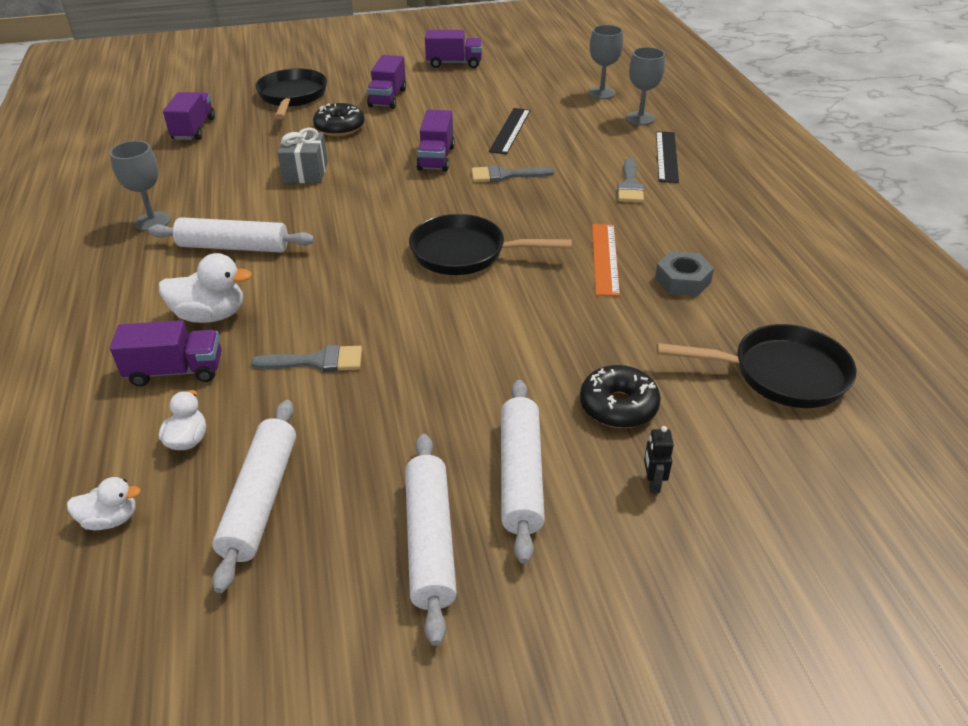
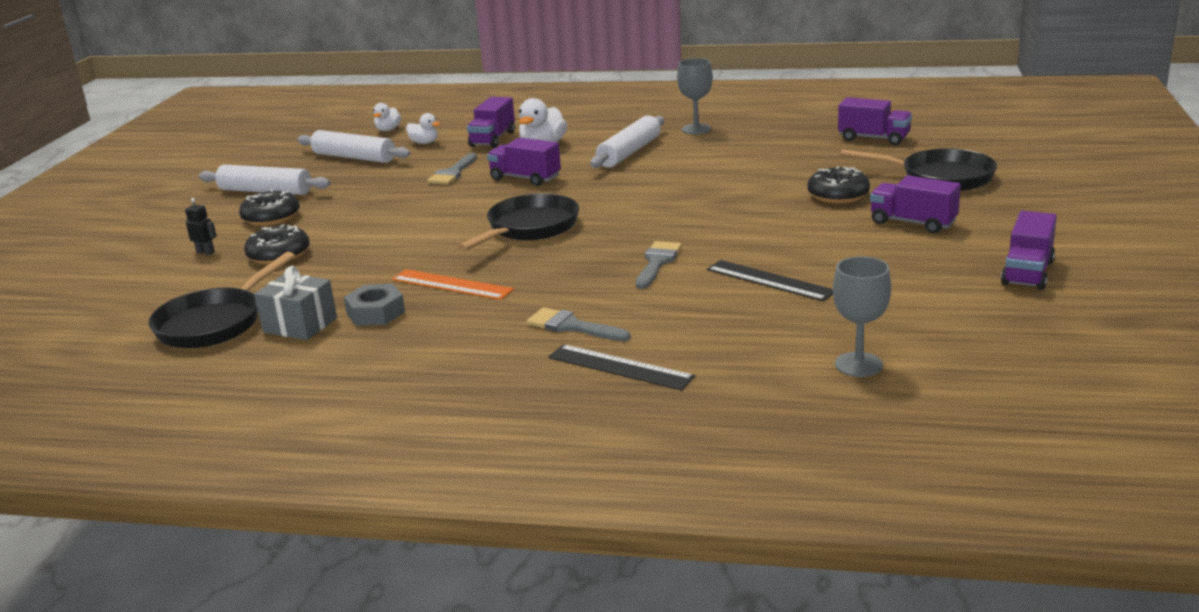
camera: 115 degrees right, 15 degrees down
grey gift [277,128,328,183] -> grey gift moved to [254,266,337,340]
purple truck [416,110,455,172] -> purple truck moved to [487,138,561,186]
white rolling pin [501,380,545,564] -> black donut [239,189,300,226]
grey goblet [626,47,665,125] -> none

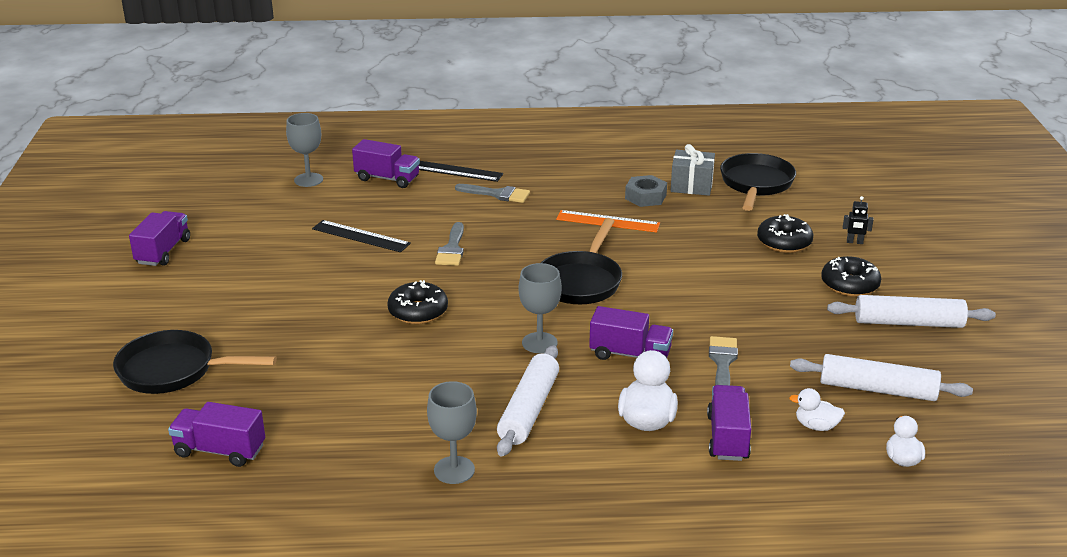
camera: 165 degrees right, 5 degrees up
black donut [807,166,870,204] -> black donut moved to [387,280,448,324]
purple truck [870,175,961,233] -> purple truck moved to [352,139,420,188]
none -> grey goblet [519,263,561,353]

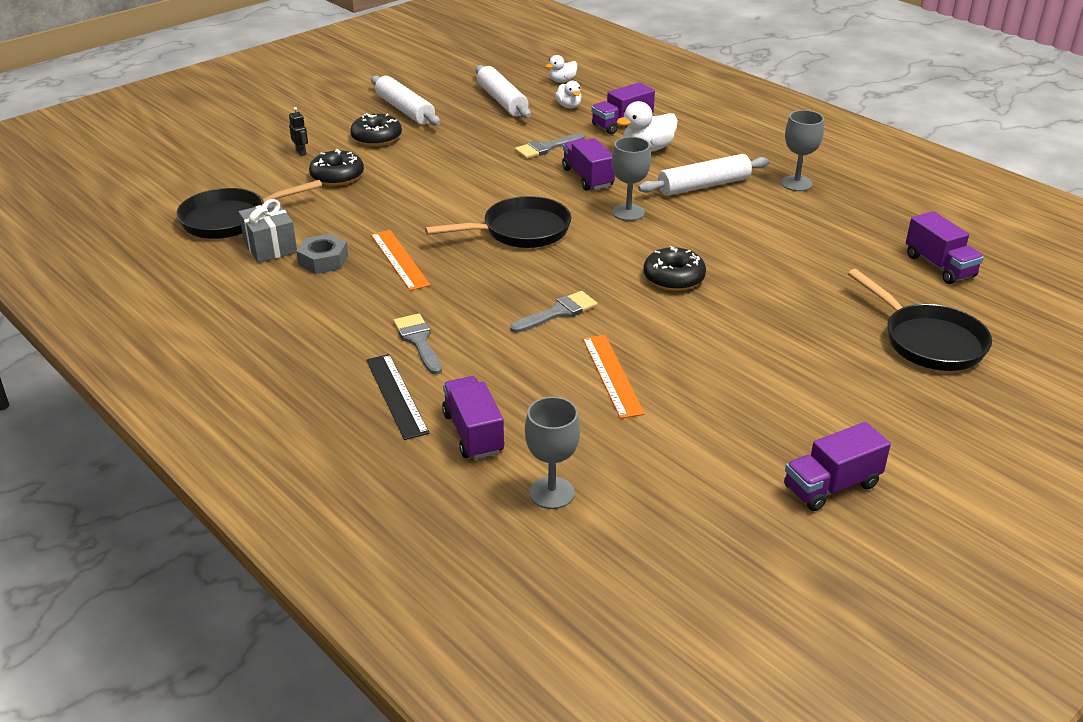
camera: 130 degrees left, 5 degrees up
black ruler [312,220,411,252] -> orange ruler [583,335,645,419]

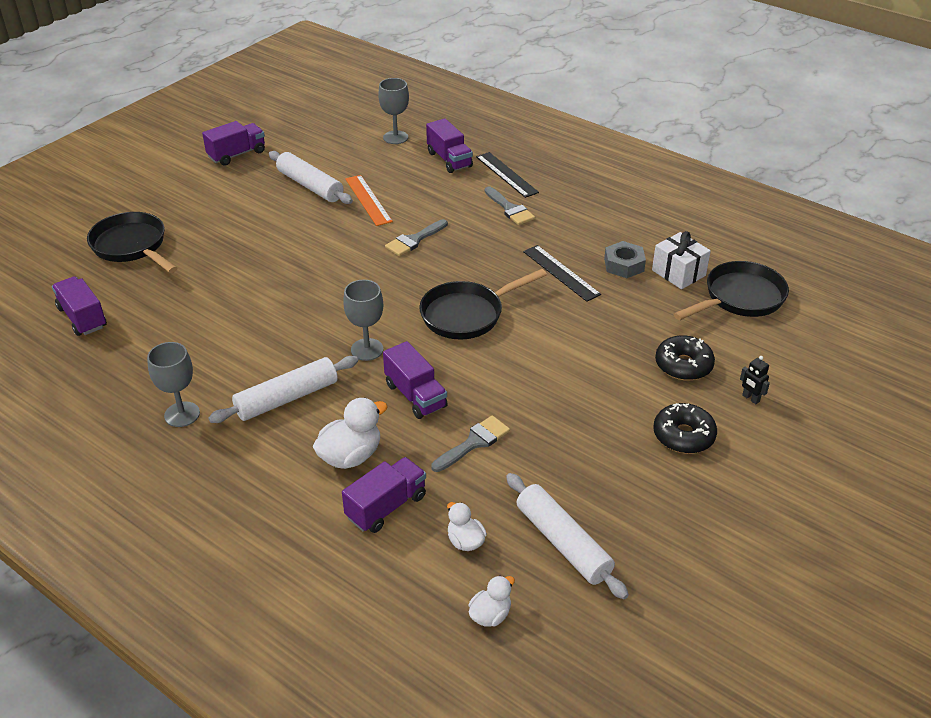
camera: 170 degrees right, 5 degrees up
grey gift [239,199,297,263] -> white gift [652,231,711,289]
white rolling pin [371,76,440,126] -> white rolling pin moved to [269,151,353,204]
orange ruler [371,230,430,291] -> black ruler [523,245,601,302]
black donut [643,246,706,291] -> none

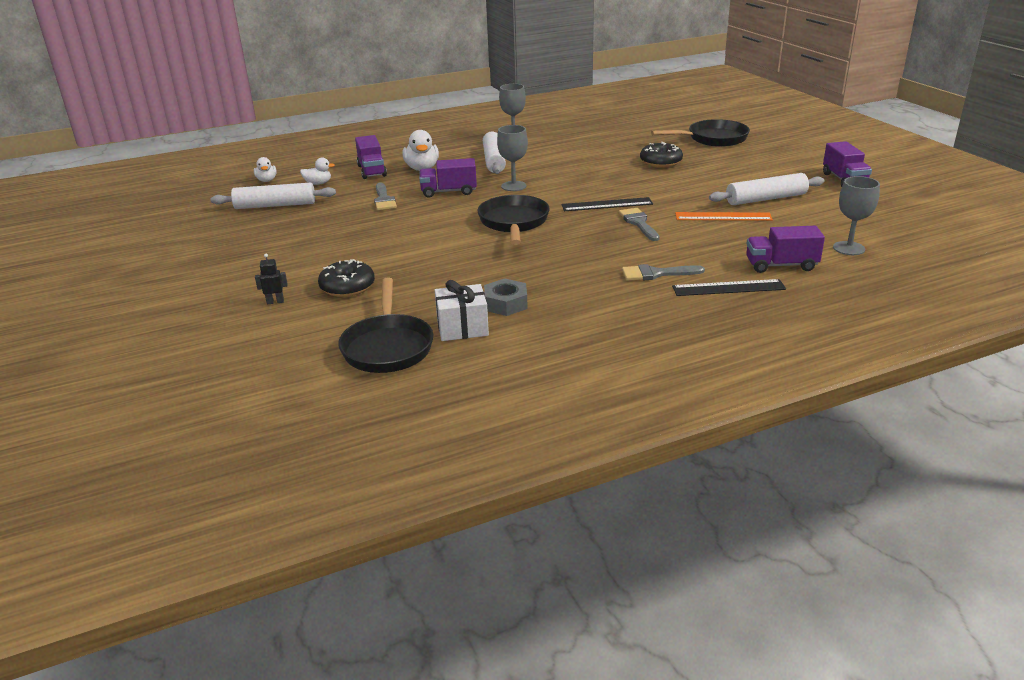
camera: 120 degrees right, 10 degrees down
purple truck [52,276,107,336] -> none
black ruler [523,245,601,302] -> black ruler moved to [561,197,653,211]
black donut [653,403,717,454] -> black donut moved to [640,142,683,168]

